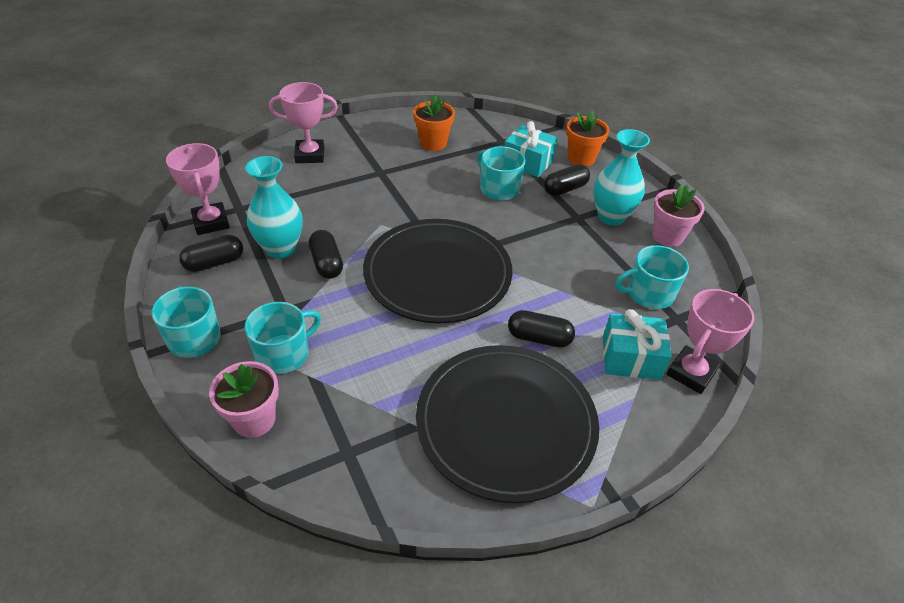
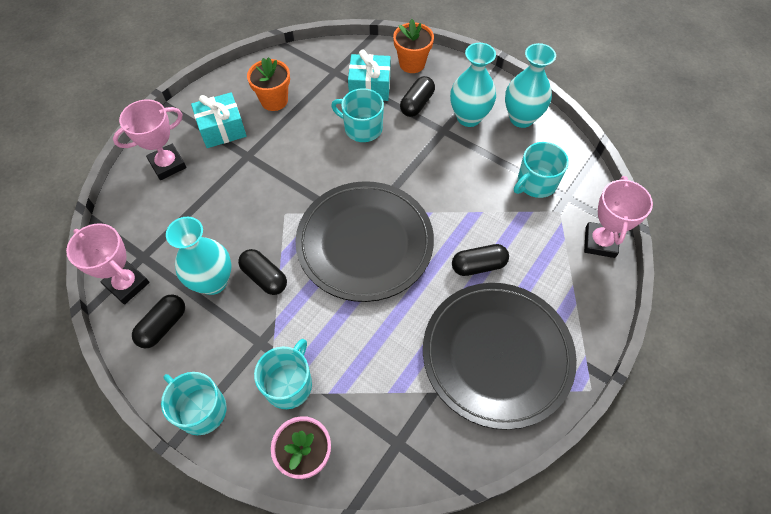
camera: 25 degrees left, 15 degrees up
turquoise gift [603,309,672,380] -> turquoise gift moved to [191,92,247,148]
pink flower pot [652,185,705,247] -> turquoise vase [505,43,556,128]

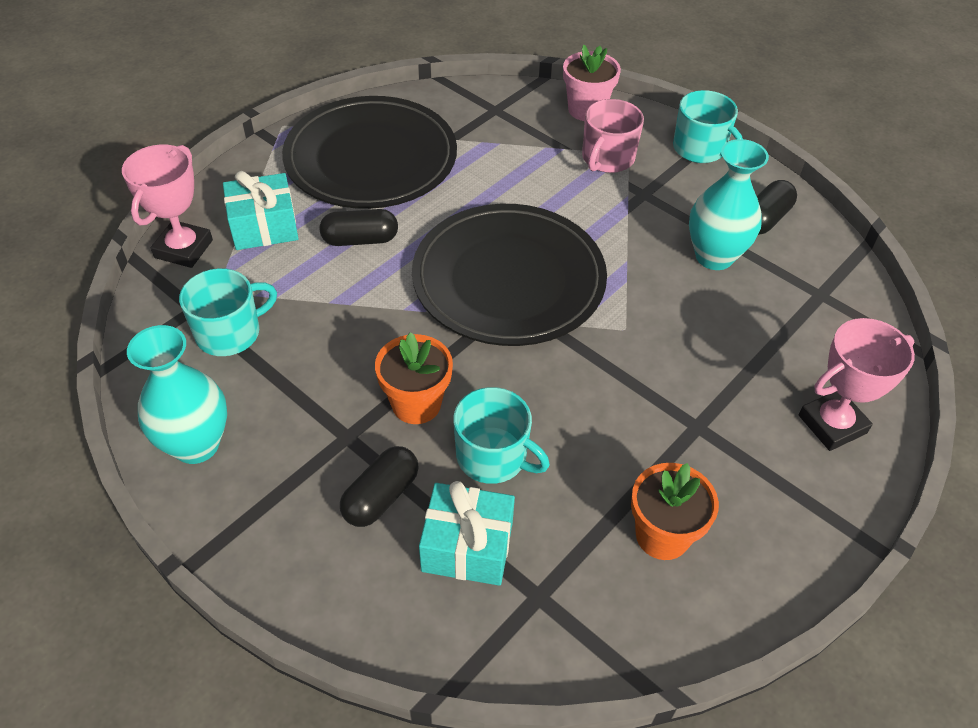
camera: 175 degrees left, 10 degrees down
pink trophy [66,223,150,305] -> none
turquoise gift [191,92,247,148] -> turquoise gift moved to [223,171,299,250]
black capsule [238,249,287,295] -> none
turquoise mug [254,339,312,409] -> pink mug [582,99,644,173]
orange flower pot [393,19,434,73] -> orange flower pot moved to [375,332,453,424]
turquoise vase [450,43,496,127] -> none

